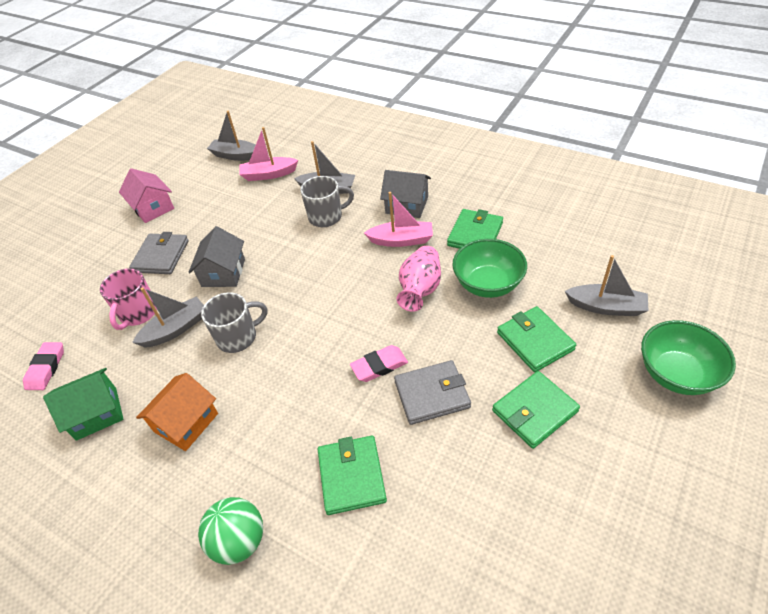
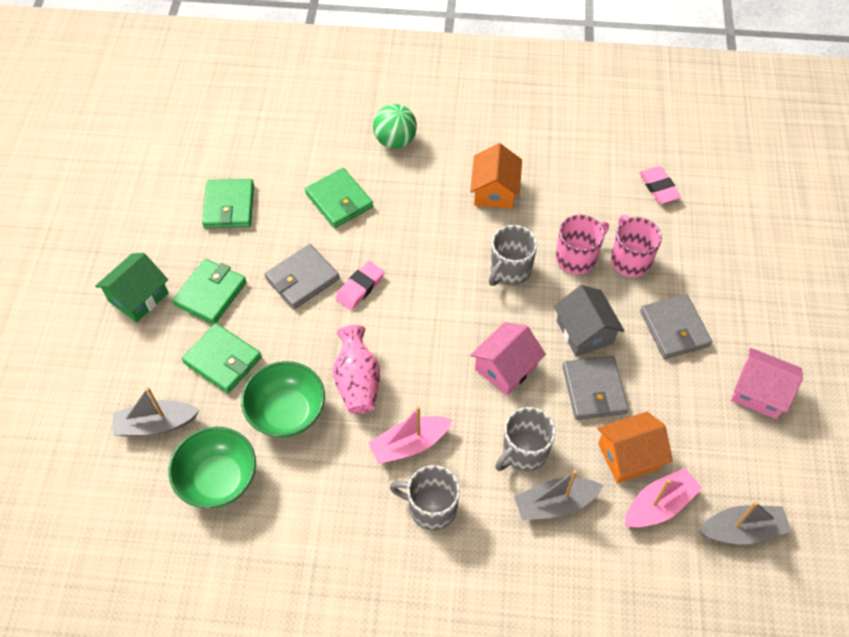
camera: 150 degrees right, 10 degrees up
green house [43,368,124,441] -> green house moved to [95,253,168,323]
grey boat [132,287,204,348] -> pink mug [556,215,609,275]
grey house [380,170,431,218] -> grey mug [390,465,460,530]
green wallet [447,209,503,249] -> green wallet moved to [202,179,254,228]
green bowl [641,320,736,395] -> green bowl moved to [169,427,256,508]
none -> pink house [470,322,546,396]
none -> grey wallet [563,356,629,420]
none -> orange house [597,412,673,483]

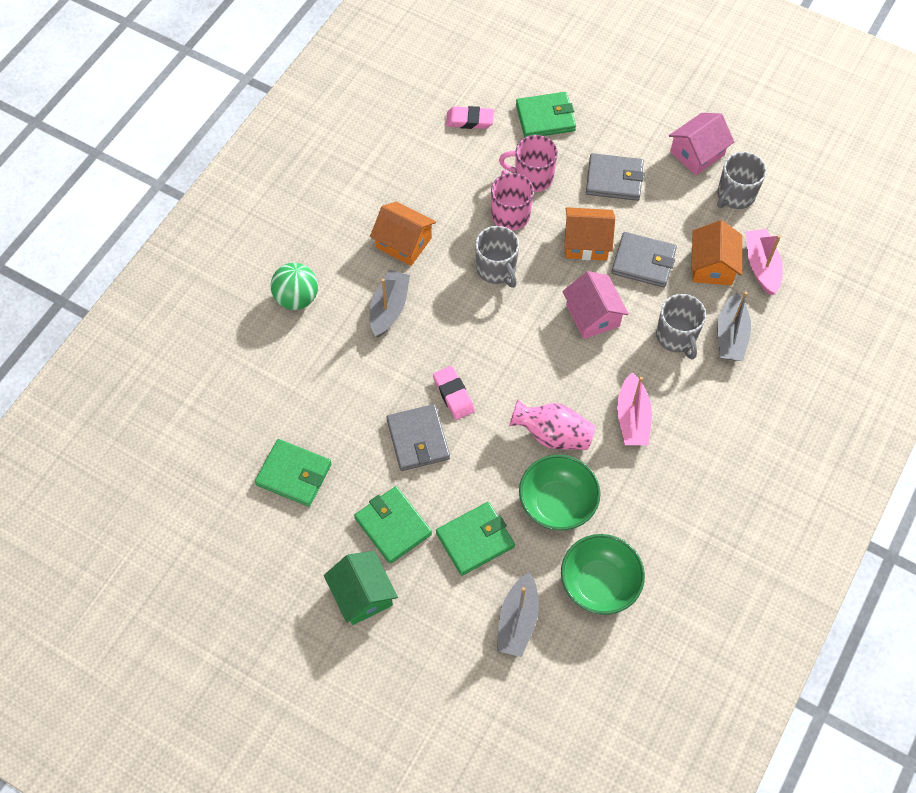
camera: 65 degrees left, 5 degrees up
green wallet [305,168,373,228] -> green wallet moved to [516,92,576,138]
grey mug [390,465,460,530] -> grey mug moved to [717,152,766,209]
grey house [554,285,624,357] -> orange house [564,207,615,261]
grey boat [699,501,791,544] -> grey boat moved to [370,270,410,337]

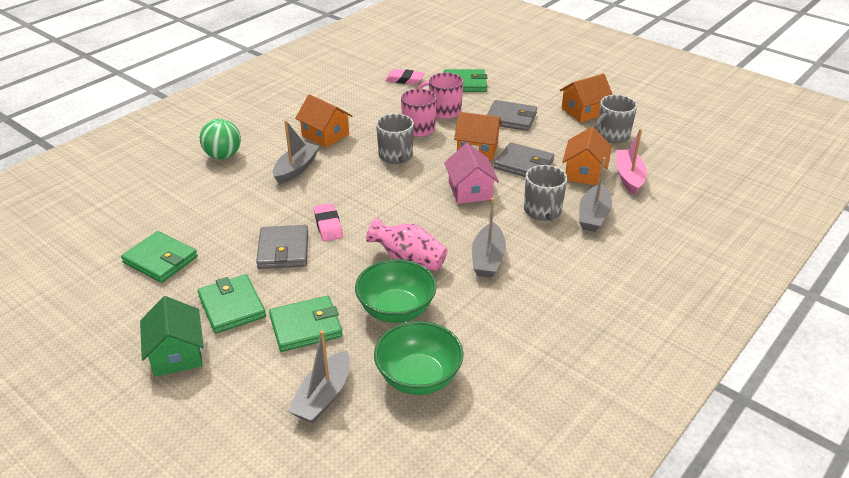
camera: 10 degrees right, 25 degrees down
pink boat [617,373,652,445] -> grey boat [472,198,506,278]
pink house [669,113,734,175] -> orange house [560,74,613,123]

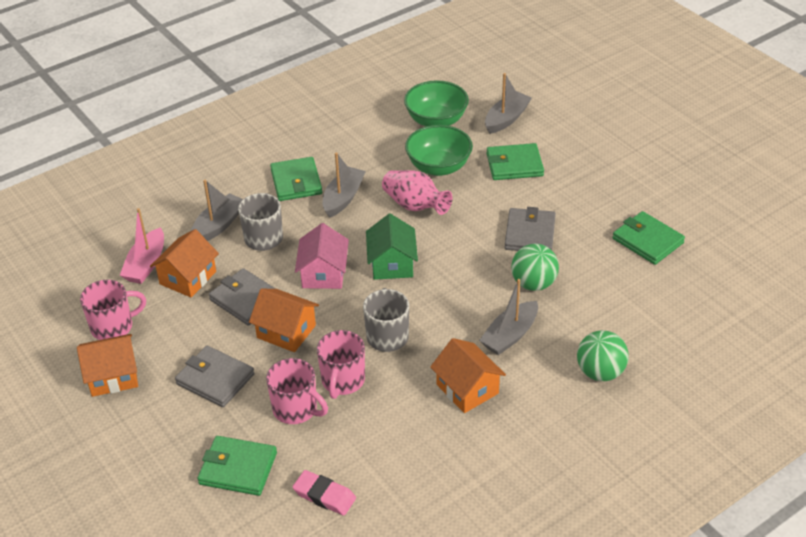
camera: 165 degrees left, 5 degrees up
green house [140,296,204,377] -> green house moved to [366,214,418,280]
green wallet [198,274,266,333] -> green wallet moved to [270,157,322,201]
pink eraser [314,203,343,241] -> none
grey mug [594,95,637,143] -> pink mug [80,280,146,340]
none -> green ball [511,244,559,291]

